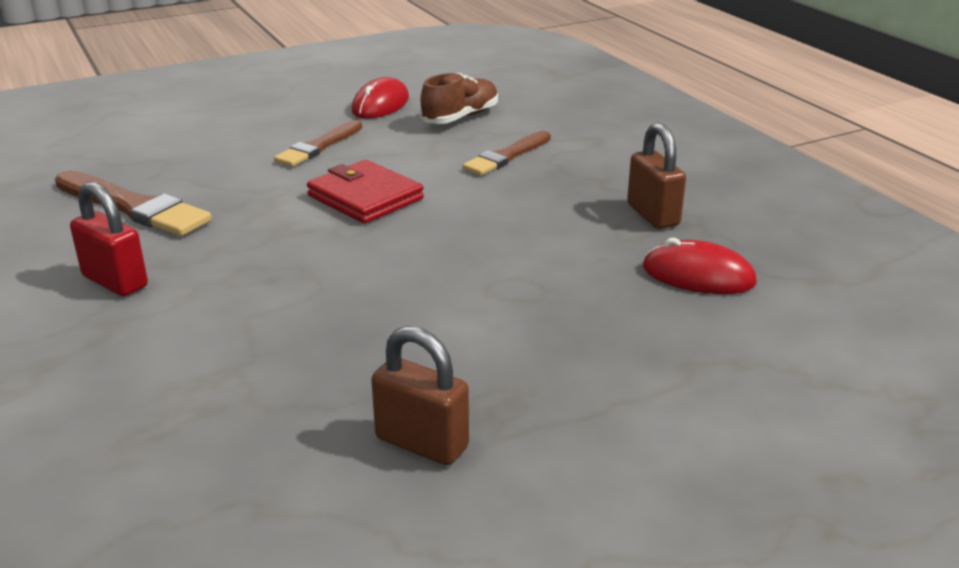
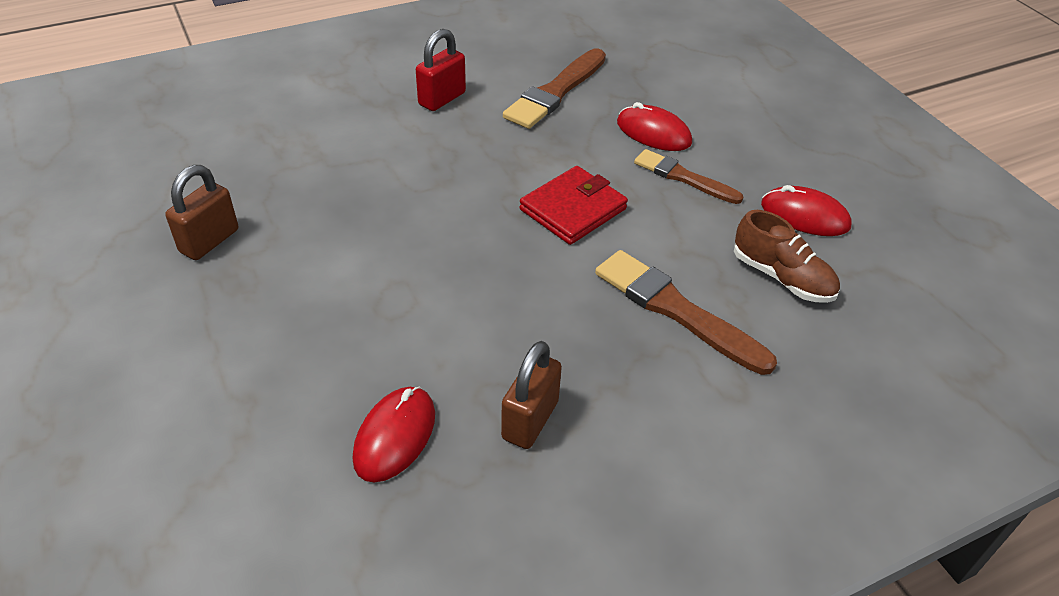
camera: 90 degrees right, 15 degrees up
brown brush [462,131,551,176] -> brown brush [595,250,777,375], size x1.52
brown padlock [627,122,686,229] -> brown padlock turned 45 degrees counterclockwise [501,341,562,449]
none -> red mouse [617,102,692,151]

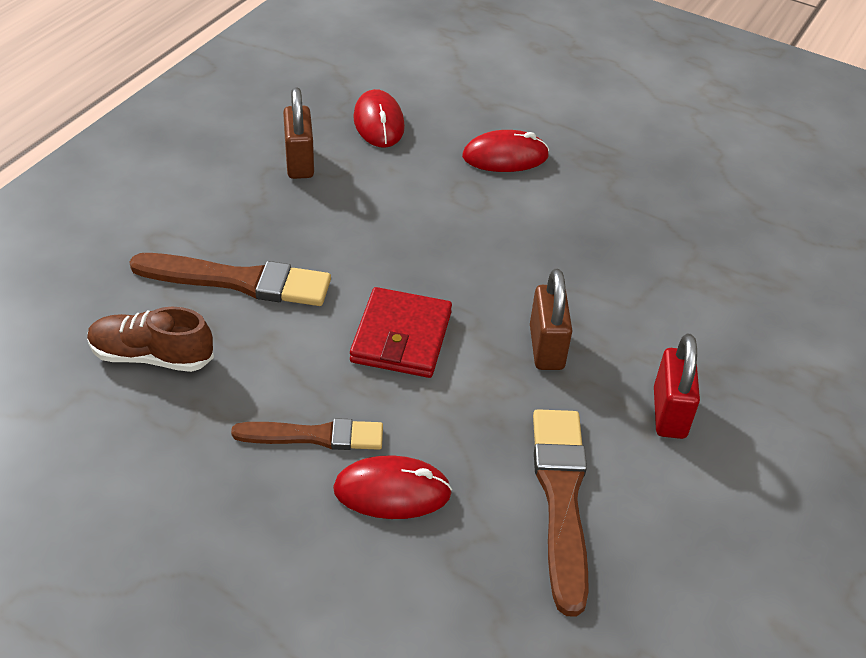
camera: 145 degrees right, 0 degrees up
brown padlock [165,165,238,260] -> brown padlock moved to [530,269,572,370]
red mouse [761,185,852,236] -> red mouse moved to [462,130,549,172]

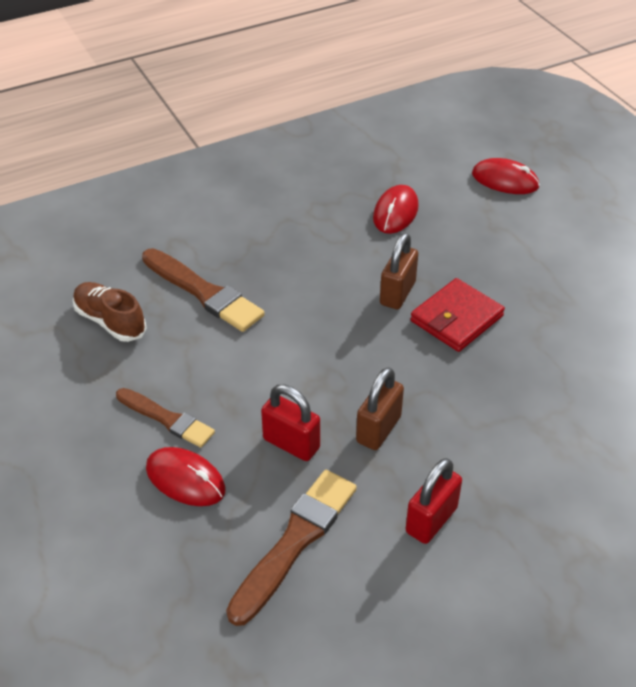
camera: 35 degrees right, 0 degrees up
brown padlock [283,87,314,179] -> brown padlock moved to [380,233,418,310]
red wallet [350,287,452,378] -> red wallet moved to [410,278,505,352]
red mouse [462,130,549,172] -> red mouse moved to [472,158,540,194]
none -> red padlock [261,384,320,461]

